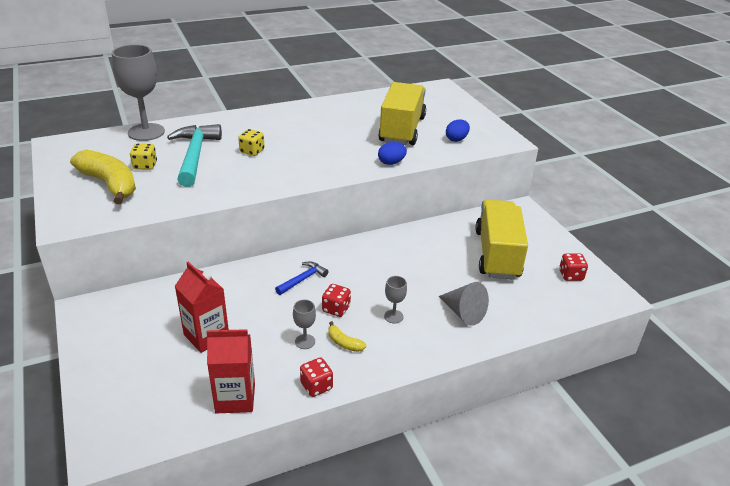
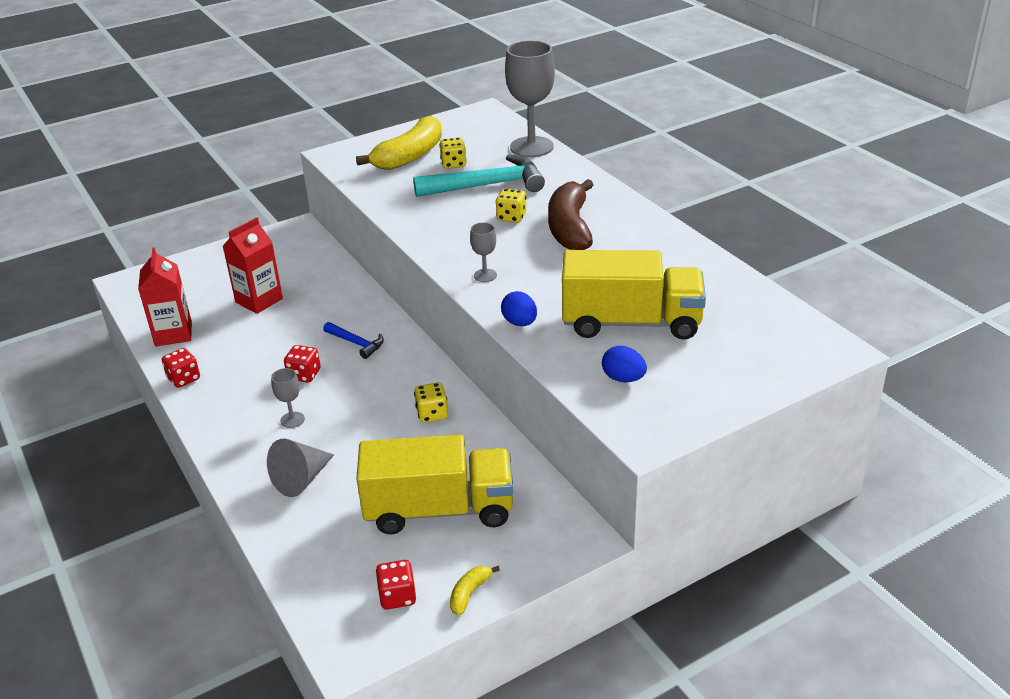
camera: 85 degrees right, 0 degrees up
grey goblet [293,300,316,349] -> grey goblet moved to [470,223,497,282]
yellow banana [328,321,366,352] -> yellow banana moved to [450,566,500,616]
none -> yellow dice [414,382,448,423]
none -> brown banana [548,179,593,250]

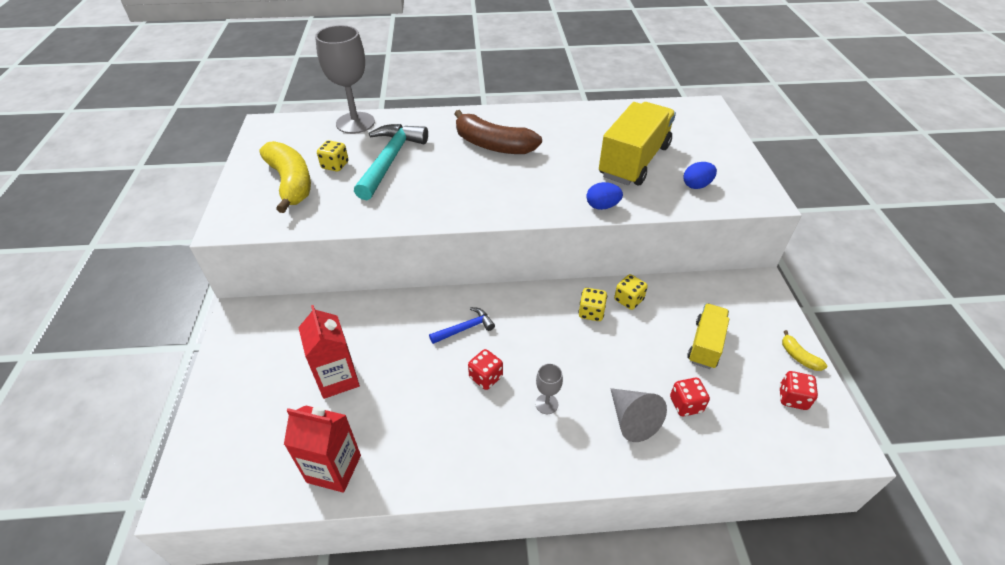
camera: 65 degrees left, 10 degrees up
red dice [162,348,200,388] -> red dice moved to [670,378,710,416]
yellow truck [356,434,513,534] -> yellow truck [687,303,729,369], size x0.57
grey goblet [470,223,497,282] -> none
yellow dice [496,189,526,223] -> yellow dice moved to [614,274,648,310]

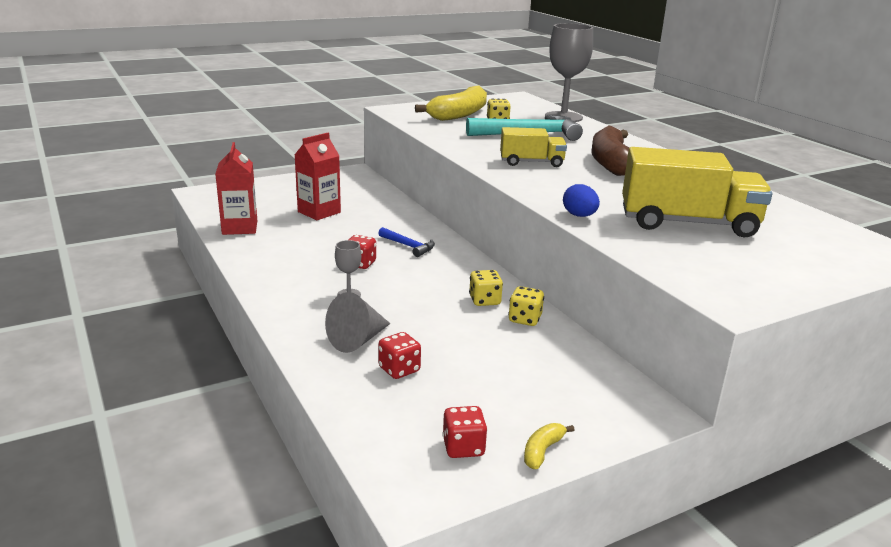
camera: 65 degrees right, 20 degrees down
blue egg [683,162,717,189] -> none
yellow truck [687,303,729,369] -> yellow truck moved to [500,127,567,167]

